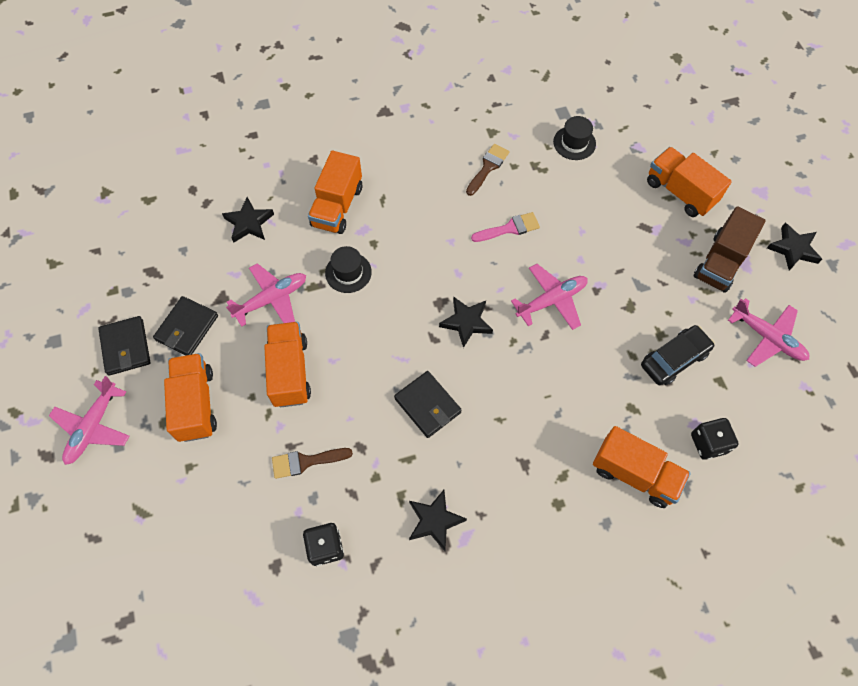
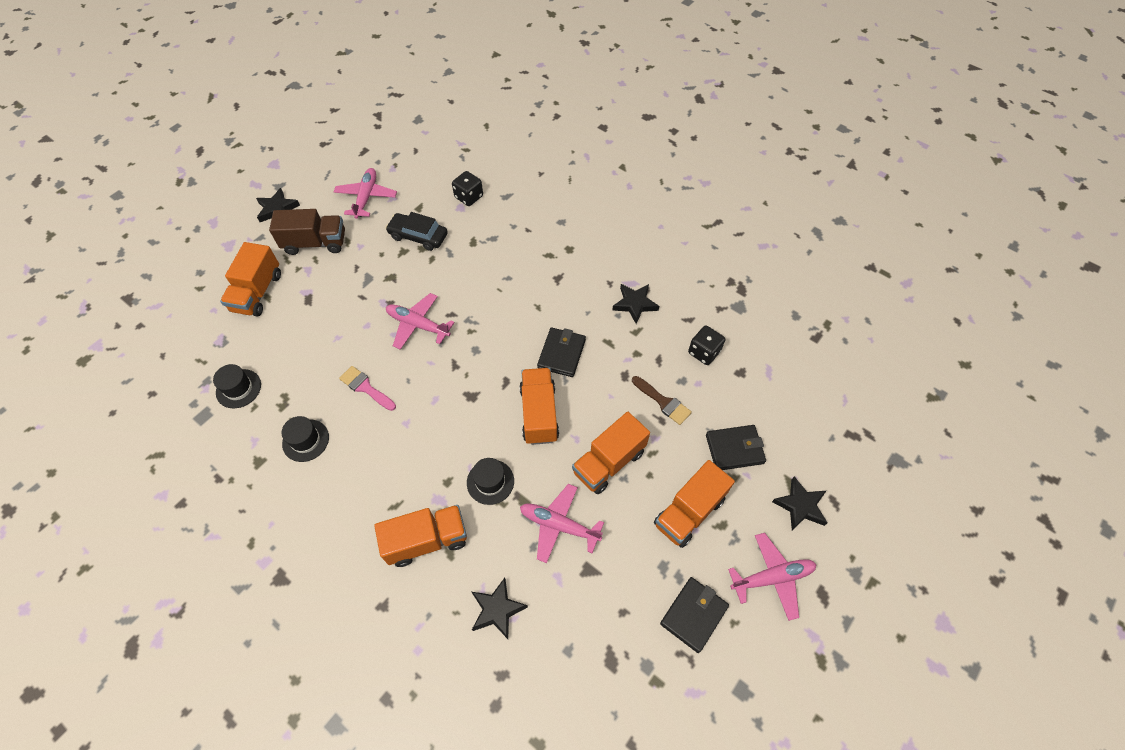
camera: 125 degrees left, 5 degrees down
black wallet [153,296,218,355] -> black wallet moved to [706,425,766,470]
black star [439,296,493,348] -> black star moved to [772,476,828,531]
brown brush [466,144,509,196] -> black hat [282,416,329,462]
orange truck [593,426,691,508] -> orange truck moved to [519,368,559,445]

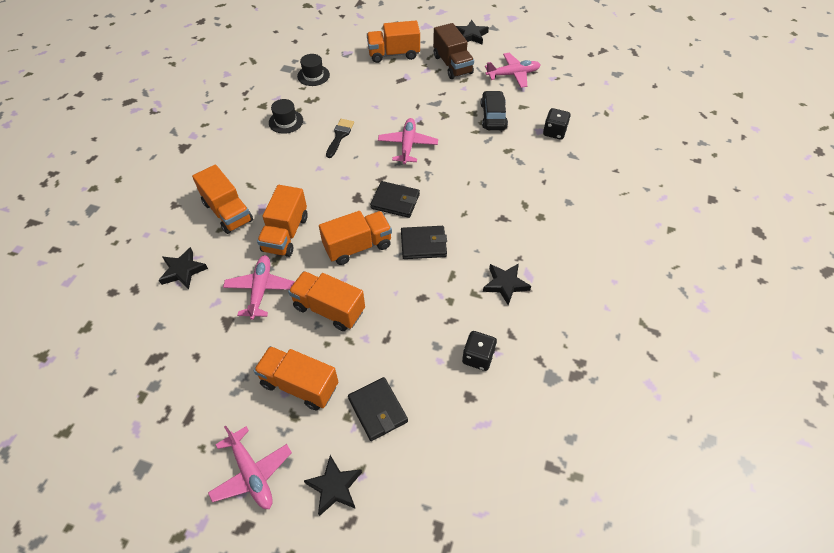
camera: 70 degrees right, 5 degrees down
pink brush [339,366,396,411] -> black brush [326,119,354,158]
black hat [467,458,514,505] -> orange truck [257,185,308,257]
brown brush [632,376,692,425] -> none
black wallet [660,577,729,653] -> black wallet moved to [370,181,420,218]

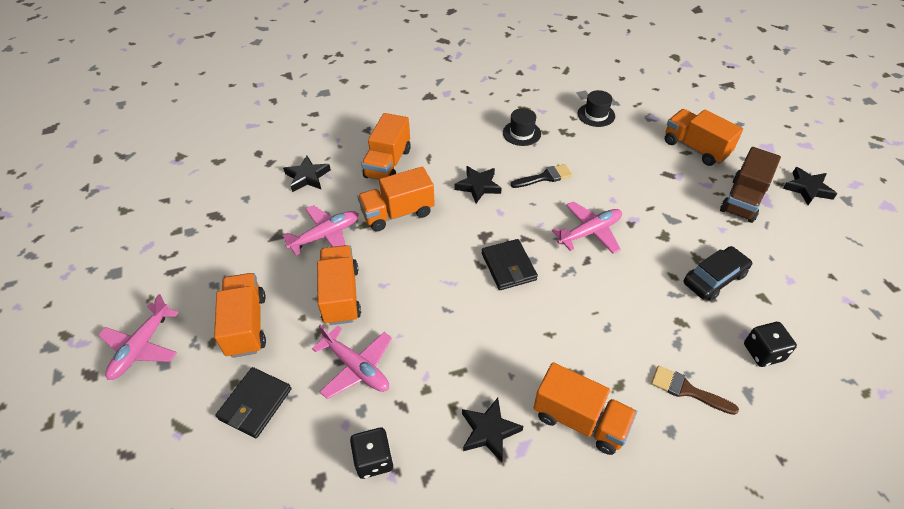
camera: 55 degrees right, 5 degrees down
black star [304,455,362,516] -> black star moved to [454,166,501,203]
orange truck [319,211,392,265] -> orange truck moved to [534,362,637,455]
black wallet [401,226,447,259] -> none
pink plane [485,53,540,88] -> pink plane moved to [312,324,392,399]
none -> brown brush [651,365,739,415]

